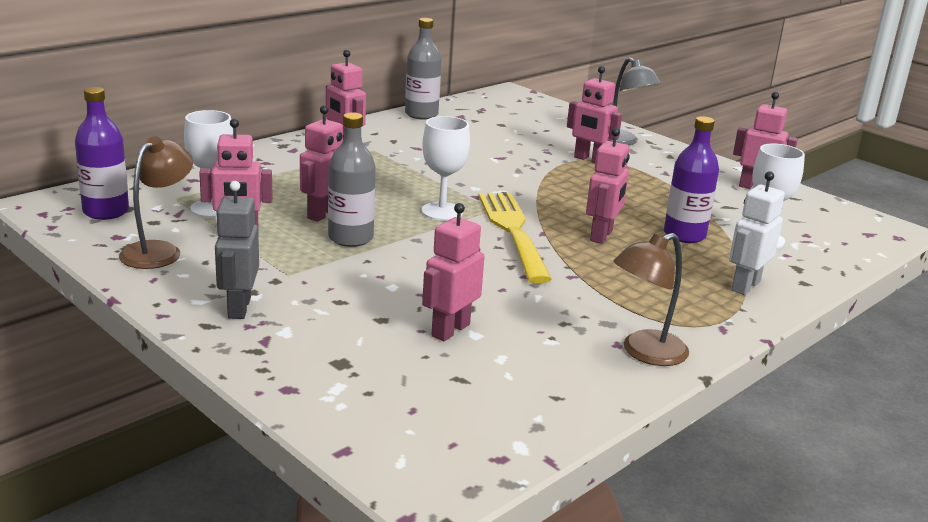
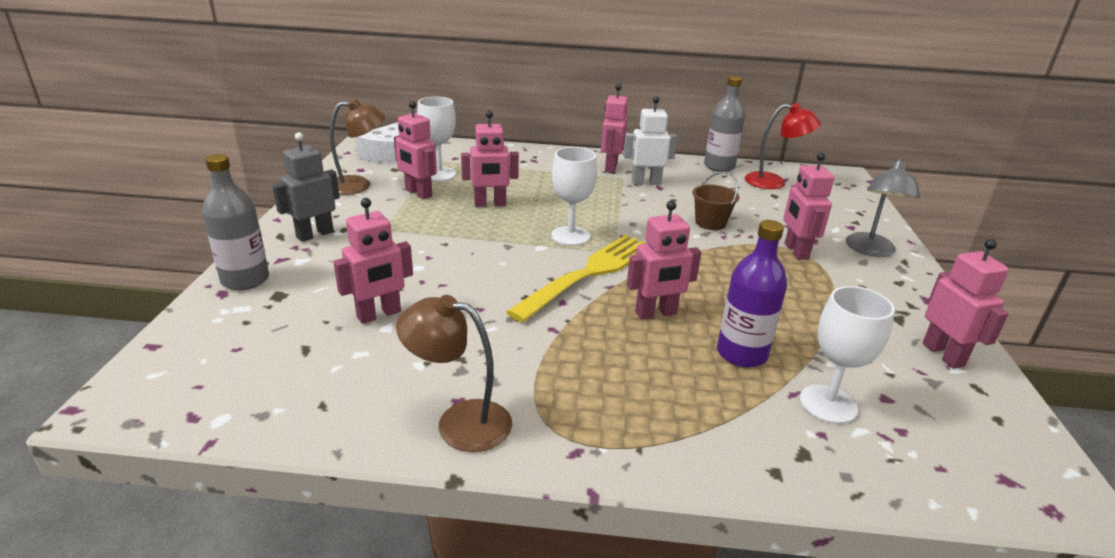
camera: 50 degrees right, 5 degrees up
purple bottle [75,87,129,220] -> white cheese [355,122,399,164]
grey bottle [328,112,376,247] -> grey bottle moved to [202,154,269,290]
pink robot [422,203,484,341] -> pink robot turned 150 degrees clockwise [333,198,413,324]
white robot [729,171,785,295] -> white robot moved to [623,96,678,185]
none -> brown bucket [692,171,740,230]
none -> red lamp [745,103,821,189]

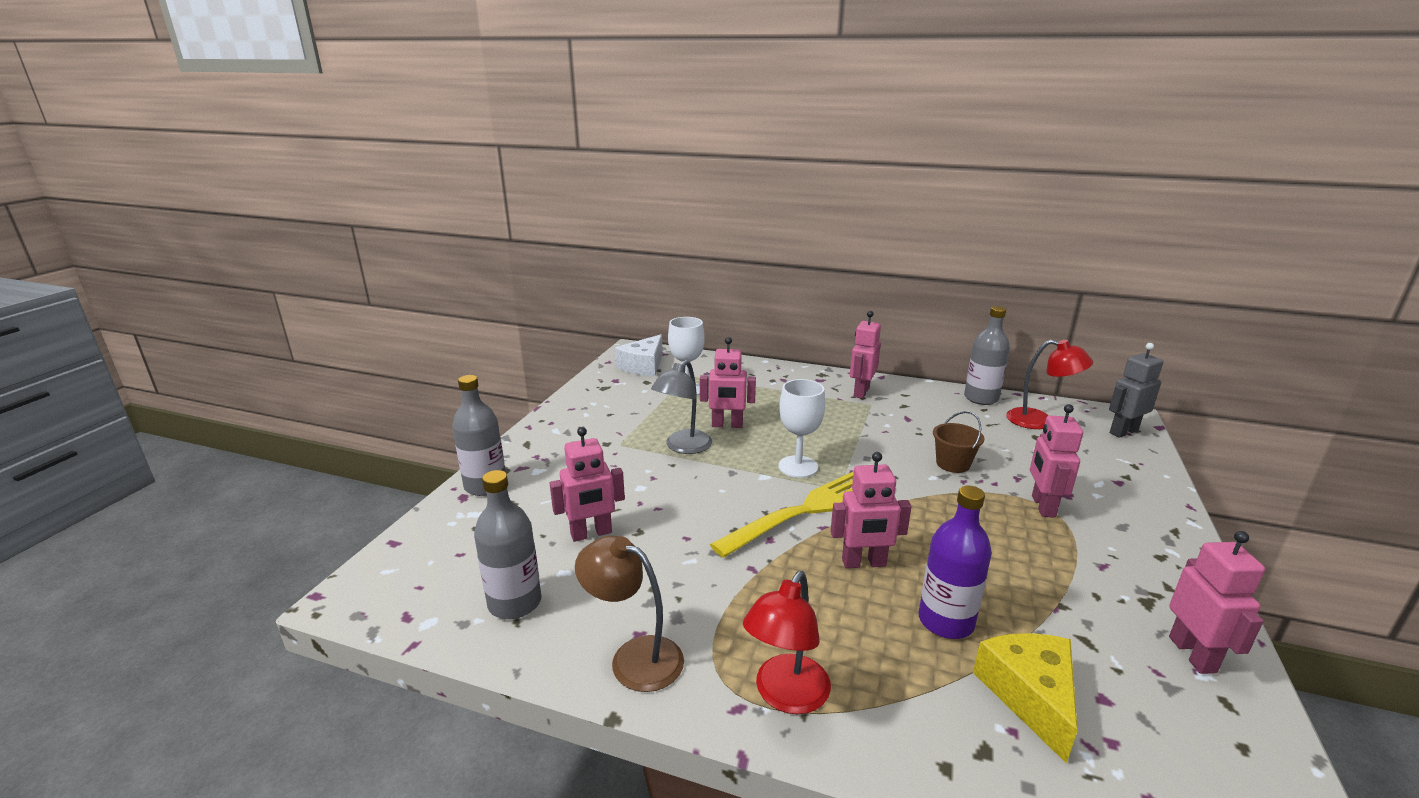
camera: 15 degrees right, 5 degrees down
grey robot [272,132,340,242] -> grey robot moved to [1109,343,1163,438]
brown lamp [330,99,385,195] -> none
pink robot [394,101,437,199] -> none
white robot [623,96,678,185] -> none
white goblet [800,286,895,424] -> yellow cheese [973,633,1078,763]
grey lamp [845,158,920,257] -> grey lamp moved to [651,360,712,454]
none -> grey bottle [474,470,542,619]
none -> red lamp [743,571,831,714]

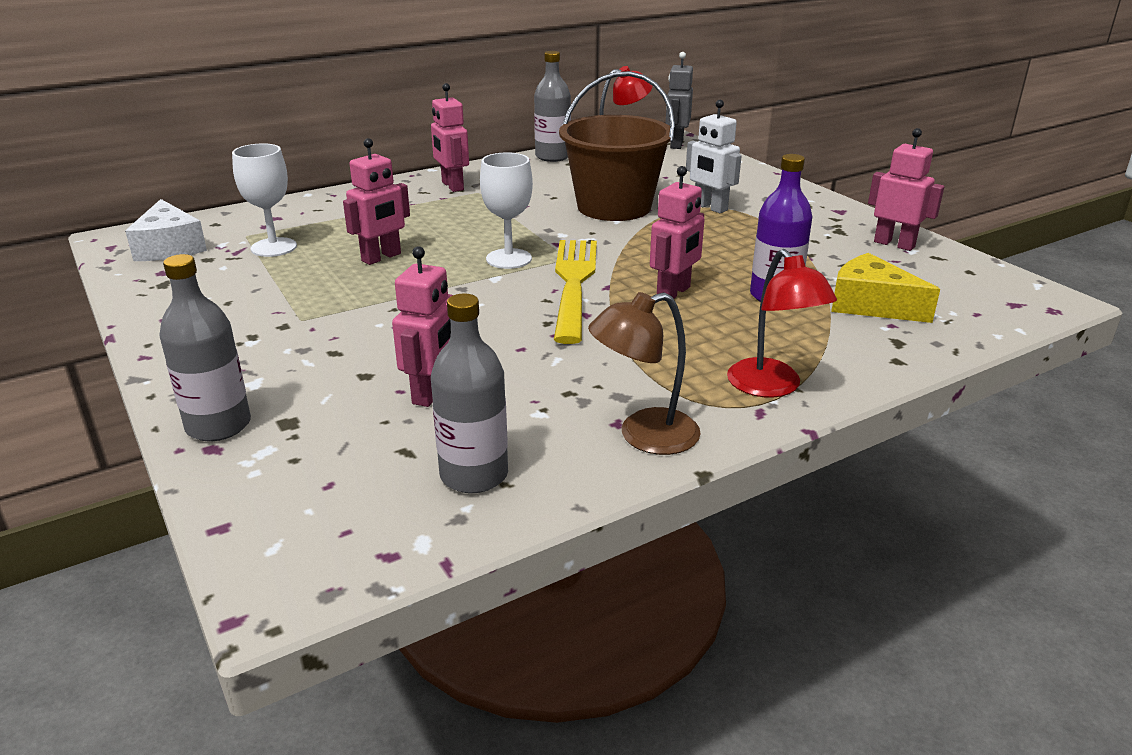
camera: 50 degrees left, 5 degrees up
grey lamp [651,360,712,454] -> none
brown bucket [933,411,984,473] -> brown bucket [559,71,675,221], size x2.22
pink robot [1030,404,1083,518] -> white robot [686,100,742,213]

